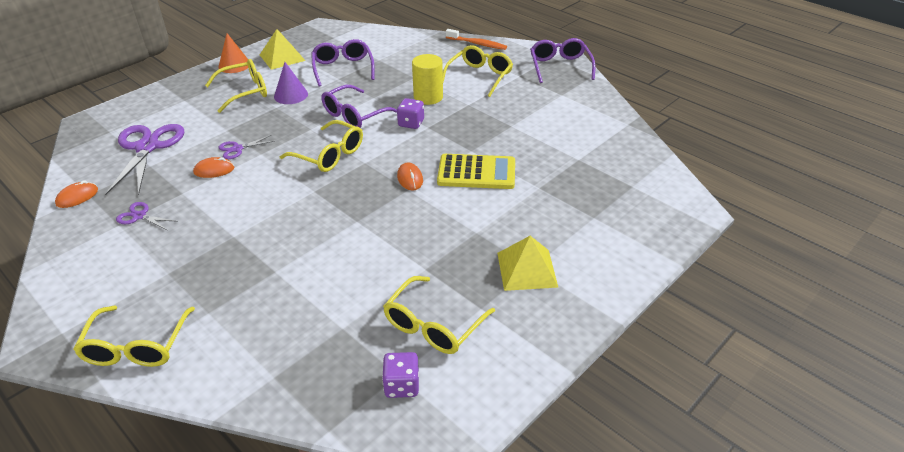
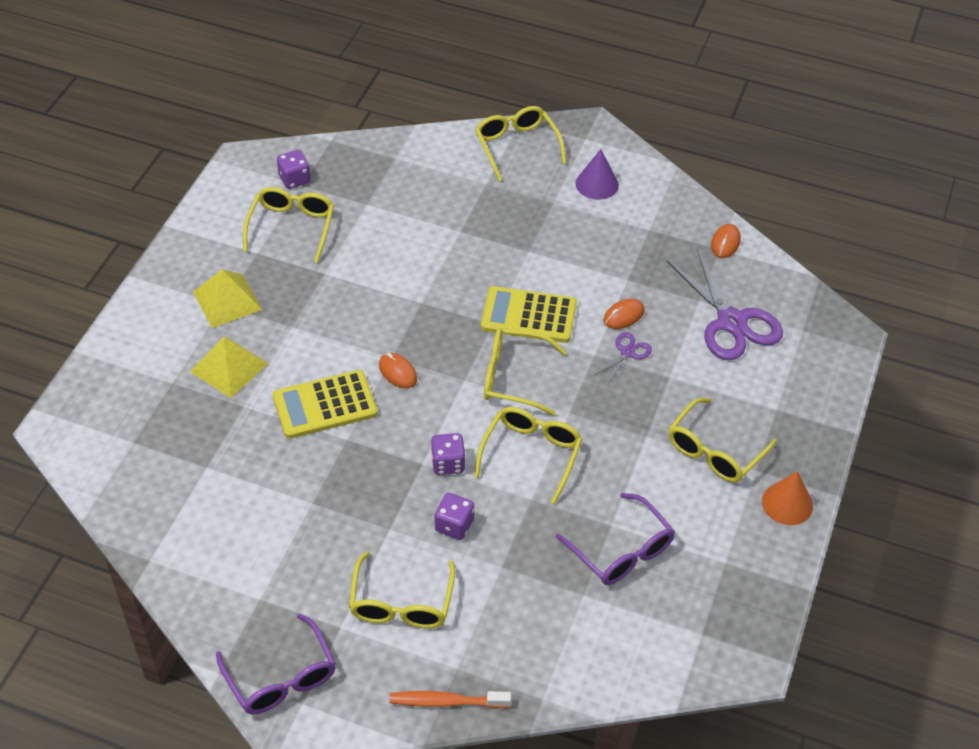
camera: 155 degrees right, 10 degrees up
purple scissors [116,202,178,230] -> none
yellow pyramid [260,29,305,70] -> yellow pyramid moved to [190,337,269,398]
purple cone [274,62,308,104] -> purple cone moved to [576,149,619,200]
purple glasses [322,85,397,128] -> yellow glasses [474,407,582,504]
yellow cylinder [412,54,443,105] -> purple dice [435,493,474,540]
none -> yellow calculator [481,286,577,343]

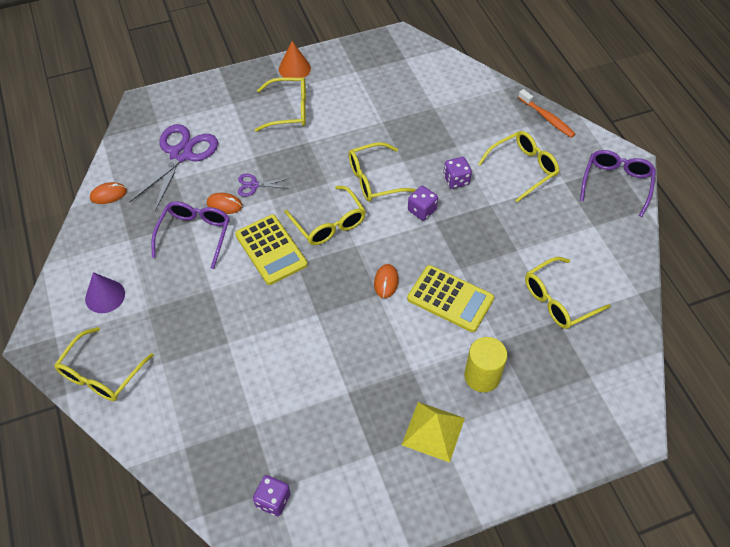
camera: 130 degrees left, 5 degrees up
yellow pyramid [190,337,269,398] -> yellow cylinder [464,337,507,392]
yellow glasses [243,187,334,263] -> yellow glasses moved to [525,257,611,329]
purple glasses [556,493,675,585] -> purple glasses moved to [151,201,230,269]

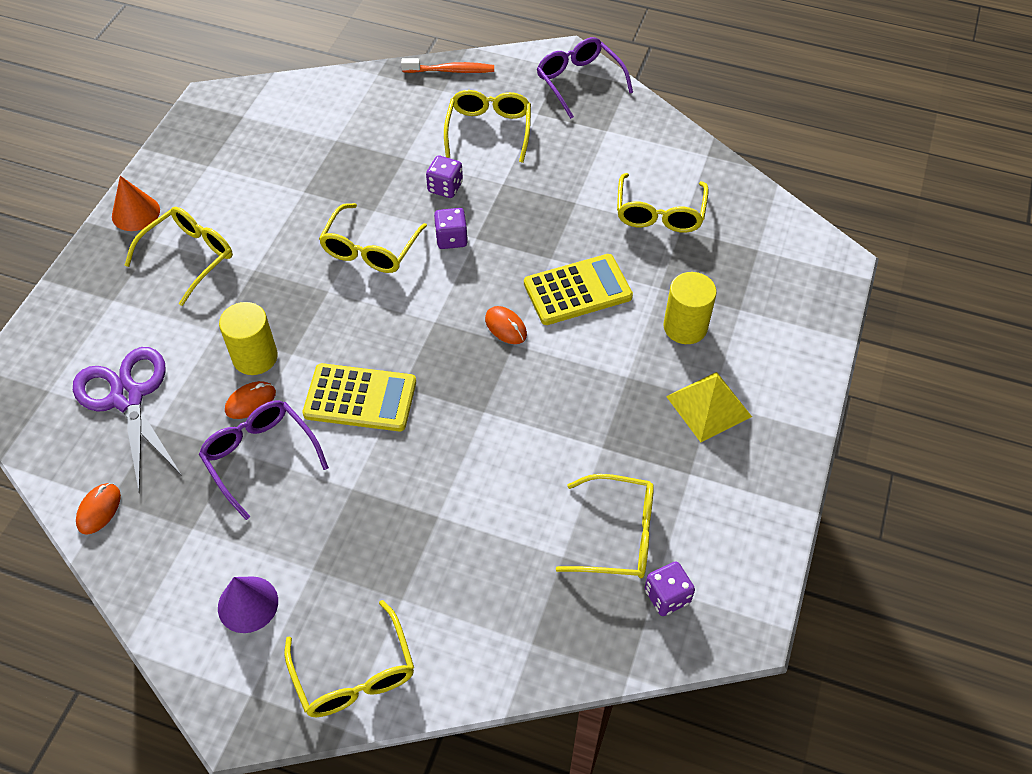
camera: 50 degrees left, 0 degrees up
purple scissors [238,174,287,197] -> yellow cylinder [219,302,278,375]
yellow glasses [284,186,366,245] -> yellow glasses moved to [556,474,654,578]

